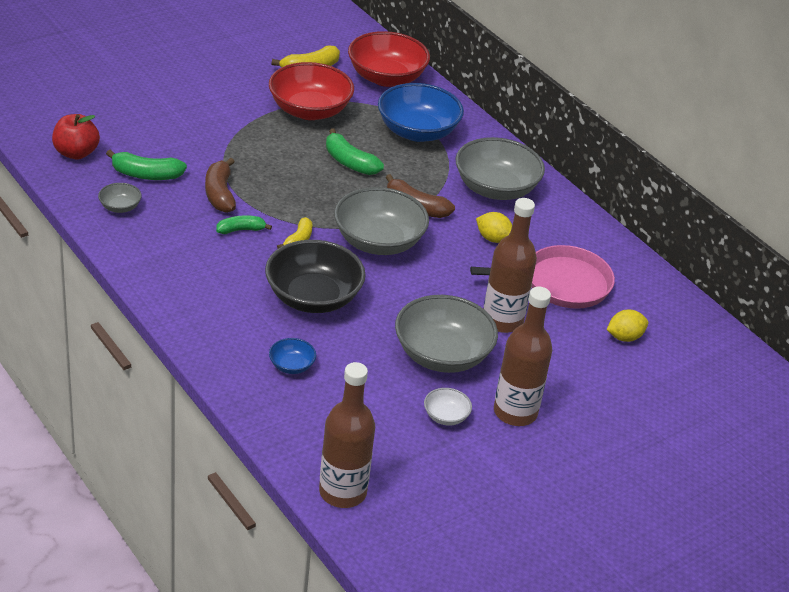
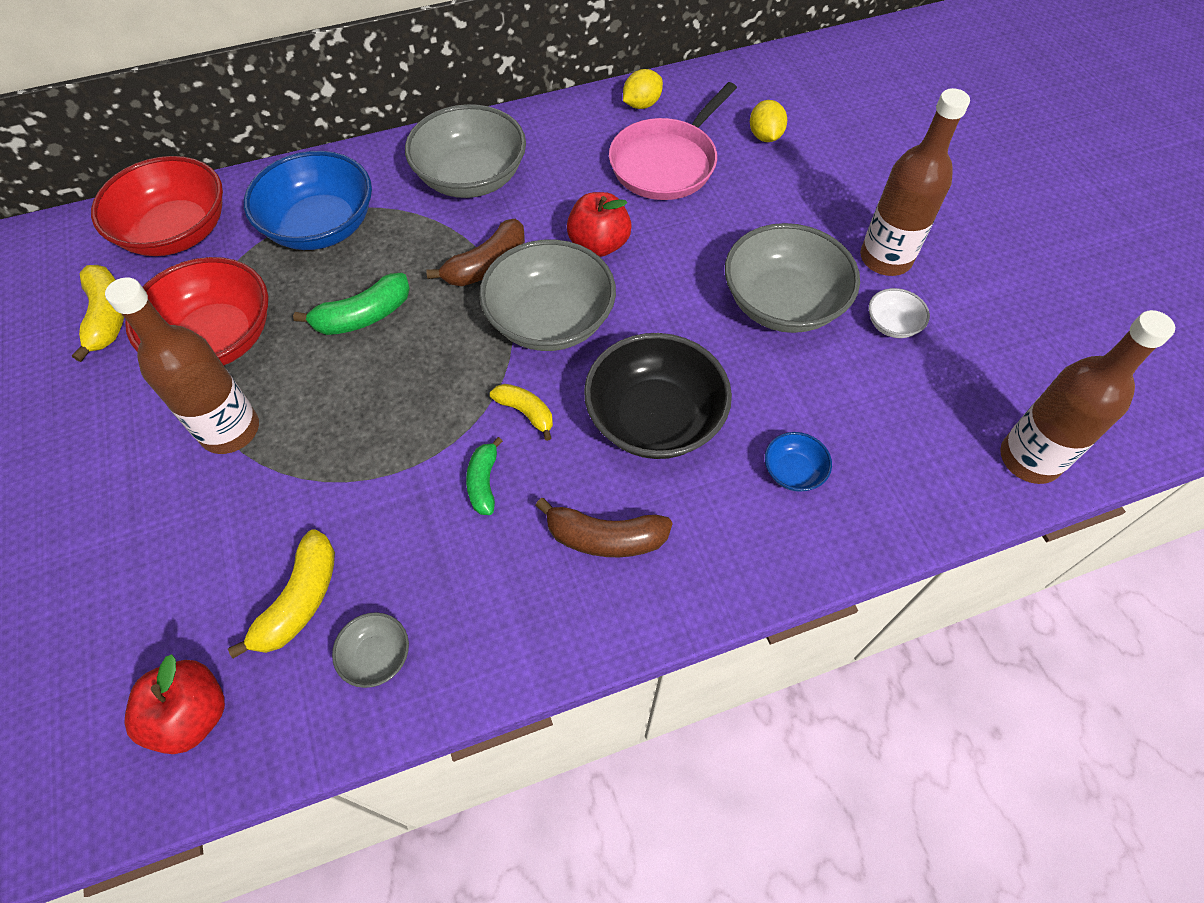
camera: 70 degrees left, 20 degrees up
green banana [106,150,187,180] -> yellow banana [228,530,335,658]
brown banana [205,158,236,213] -> brown banana moved to [535,498,673,557]
pink pan [470,245,615,309] -> pink pan turned 150 degrees counterclockwise [609,82,737,200]
yellow lemon [476,212,512,243] -> yellow lemon moved to [623,69,663,109]
brown bottle [484,198,537,333] -> brown bottle moved to [105,277,259,454]
none -> red apple [567,192,632,257]

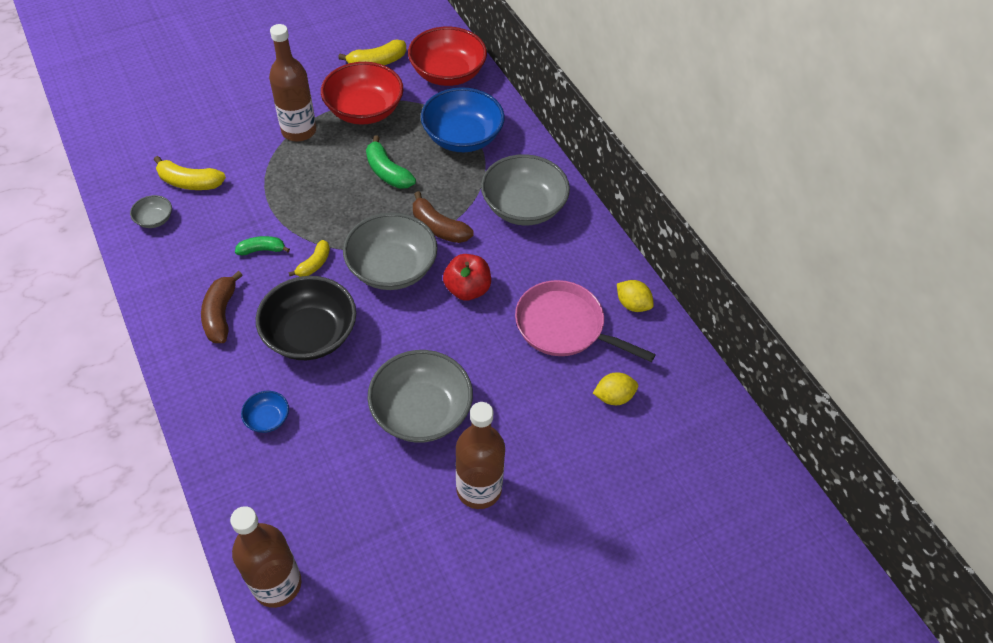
camera: 80 degrees right, 5 degrees down
red apple [124,654,225,754] -> none
white bowl [869,288,930,338] -> none

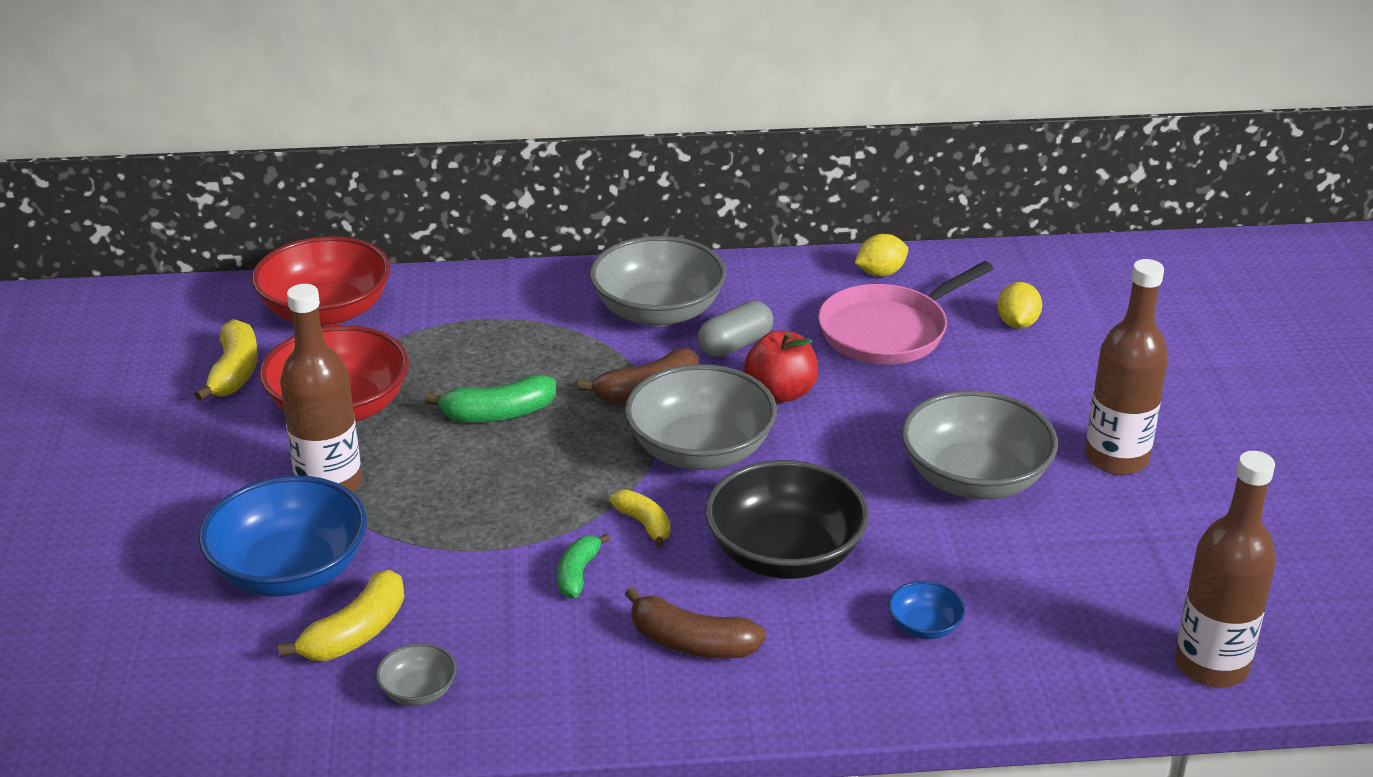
camera: 65 degrees left, 20 degrees down
blue bowl [421,87,505,152] -> blue bowl moved to [199,475,367,597]
none -> grey capsule [698,301,773,357]

